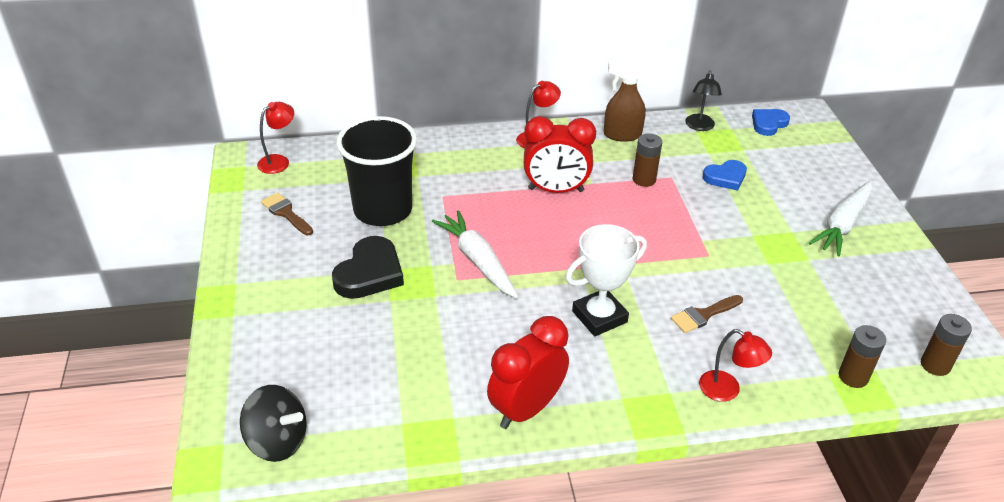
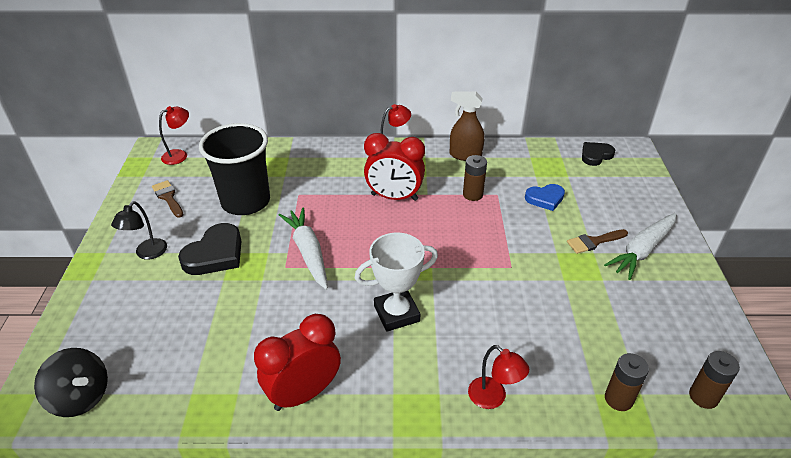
camera: 10 degrees right, 0 degrees up
brown brush [671,295,743,333] -> brown brush moved to [567,229,628,254]
black lamp [685,70,722,131] -> black lamp moved to [111,201,167,260]
blue heart [752,109,790,136] -> black heart [582,142,615,166]

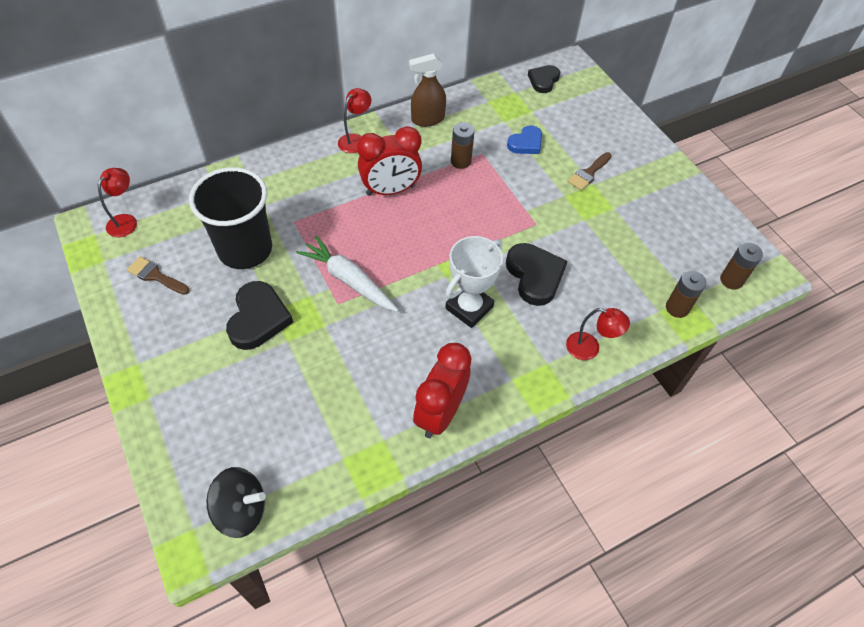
camera: 30 degrees left, 15 degrees up
black lamp [111,201,167,260] -> none
white carrot [604,213,676,280] -> none
none -> black heart [506,243,567,306]

